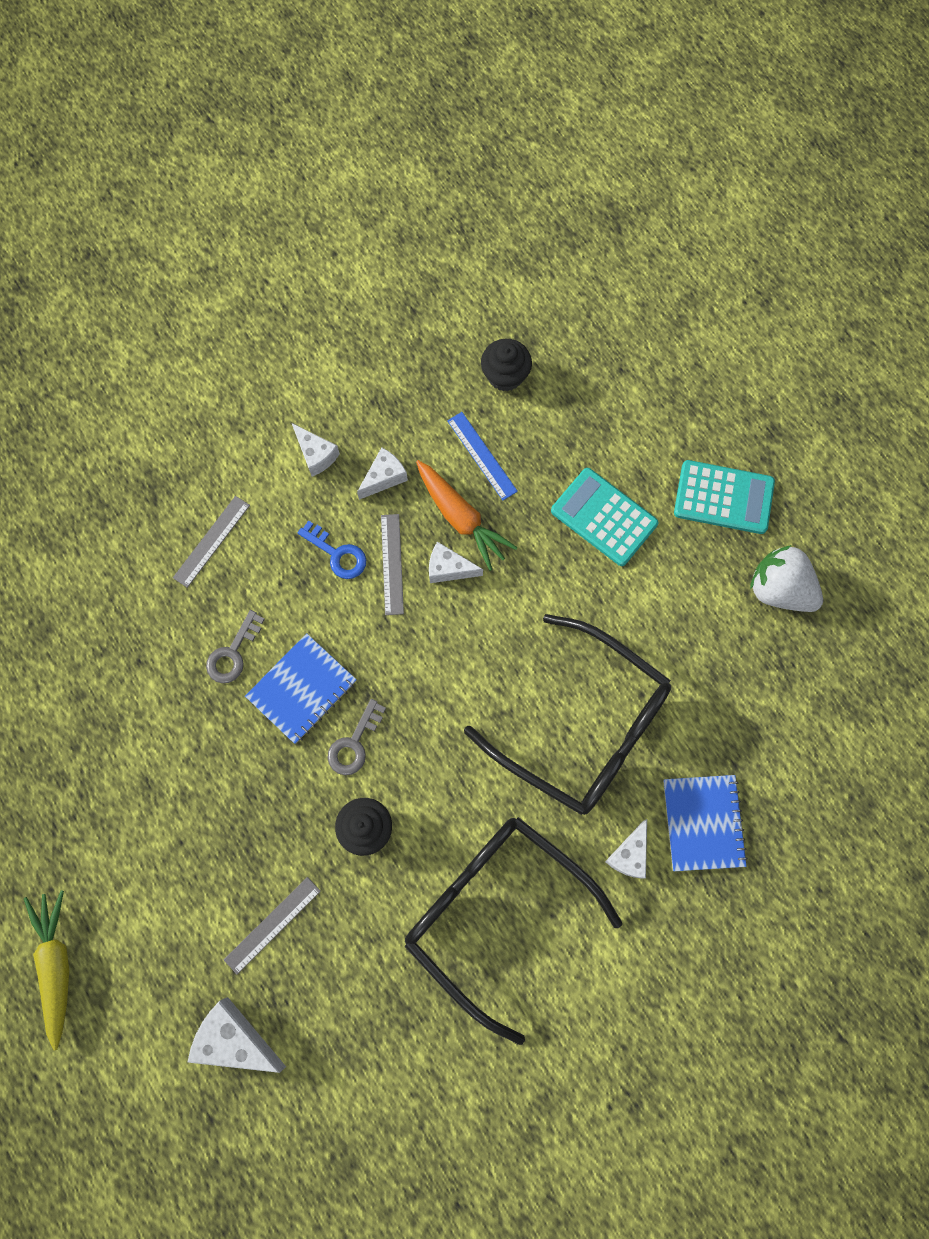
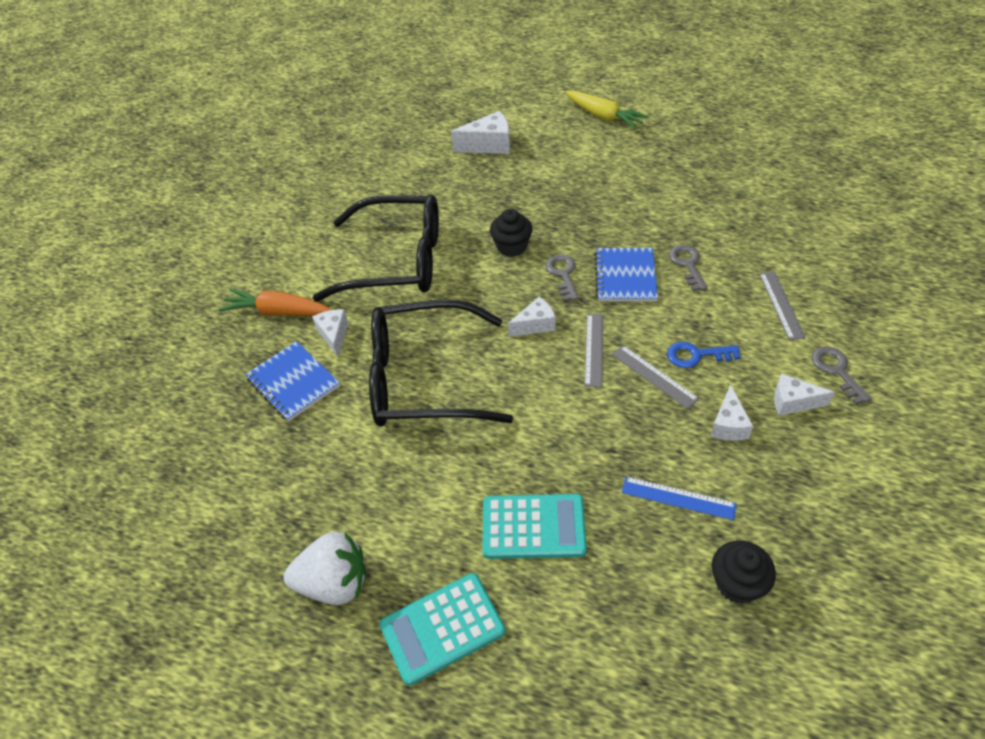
camera: 145 degrees right, 25 degrees down
grey ruler [224,877,321,974] -> grey ruler moved to [585,314,603,387]
orange carrot [416,460,518,571] -> orange carrot moved to [218,289,332,316]
white cheese [429,542,483,583] -> white cheese moved to [508,297,556,337]
none -> grey key [812,347,872,405]

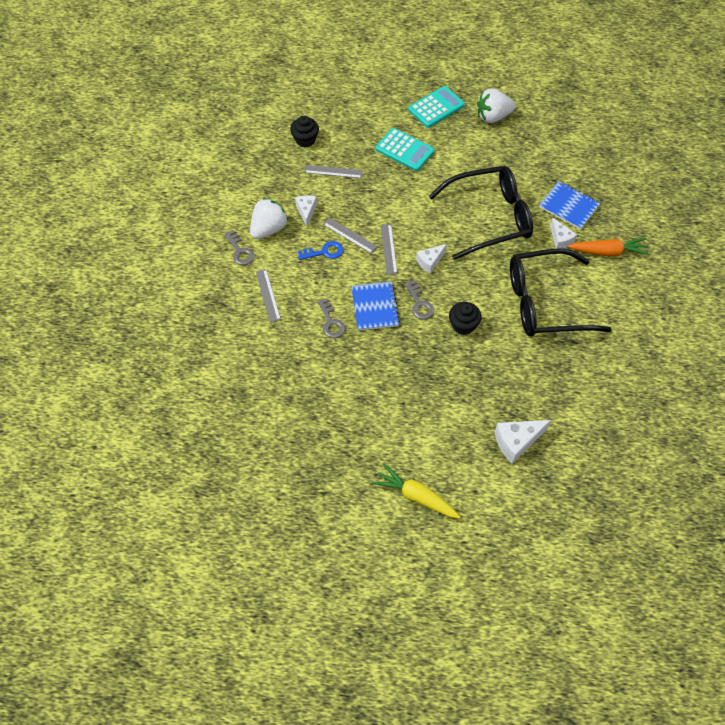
camera: 165 degrees right, 10 degrees up
turquoise calculator [482,494,587,559] -> turquoise calculator turned 135 degrees counterclockwise [375,128,434,171]
blue ruler [622,477,737,520] -> grey ruler [304,165,363,178]
white cheese [774,373,835,416] -> white strawberry [250,198,288,239]

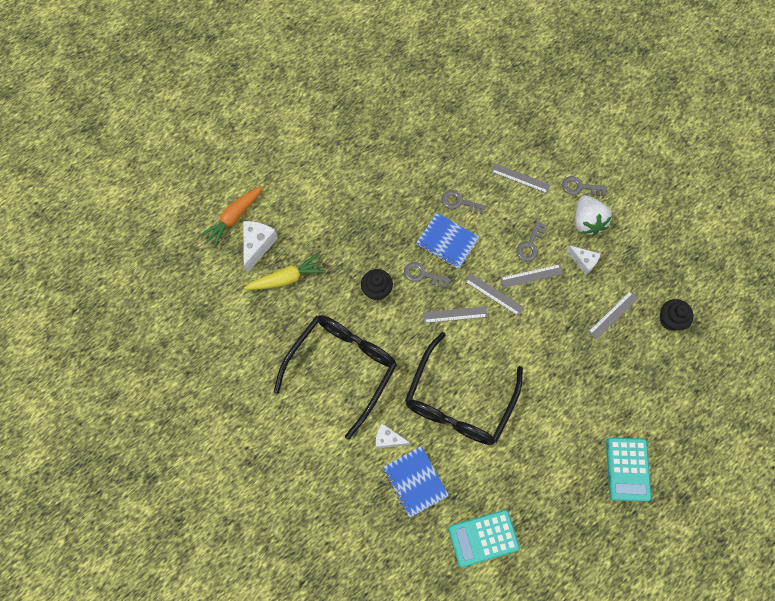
camera: 130 degrees right, 10 degrees up
blue key [298,241,343,260] -> grey key [516,221,546,261]
yellow carrot [372,463,460,519] -> yellow carrot moved to [244,253,326,290]
turquoise calculator [375,128,434,171] -> turquoise calculator moved to [448,510,520,567]
white cheese [416,244,447,274] -> grey ruler [423,306,487,323]
white strawberry [477,88,515,123] -> none
blue notebook [539,181,600,230] -> blue notebook turned 75 degrees clockwise [383,446,449,518]
orange carrot [568,238,650,256] -> orange carrot moved to [199,186,263,248]

